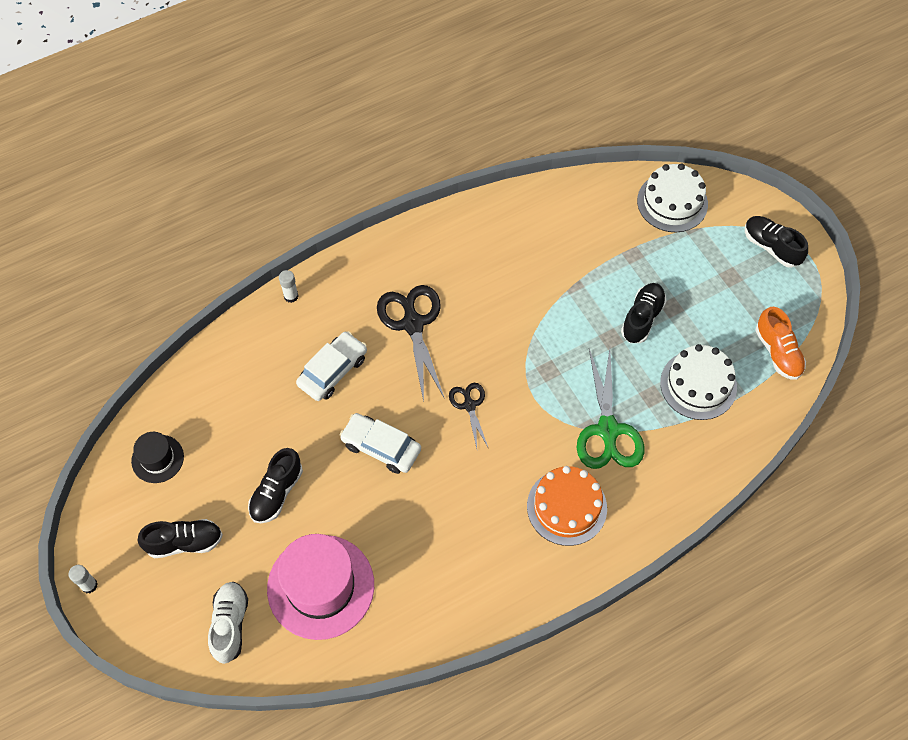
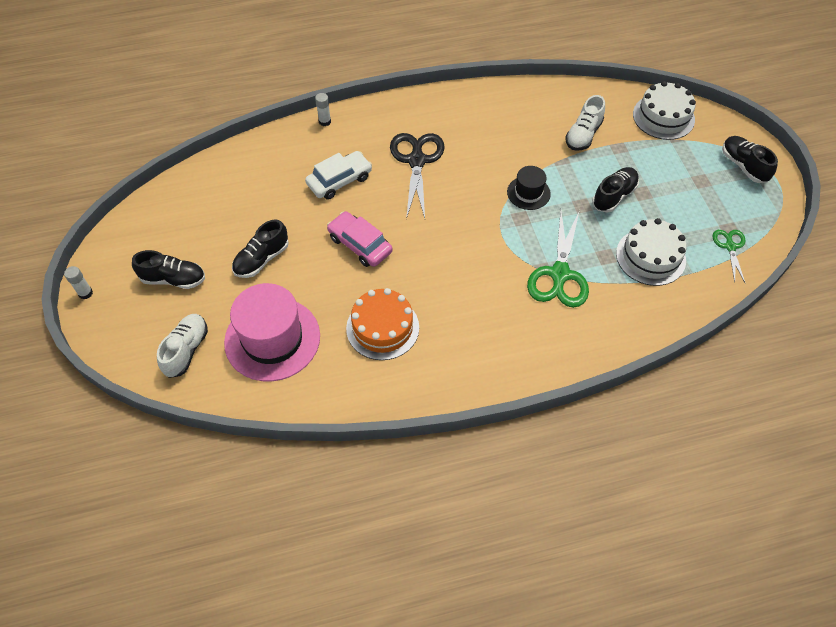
camera: 15 degrees right, 5 degrees down
black hat [131,432,184,483] -> black hat moved to [507,166,551,210]
white car [340,413,421,474] -> pink car [327,211,393,267]
black scissors [449,383,489,449] -> none
orange cake [527,466,607,546] -> orange cake moved to [346,288,419,360]
orange shoe [755,307,806,380] -> green scissors [712,230,746,284]
none -> white shoe [565,95,605,151]

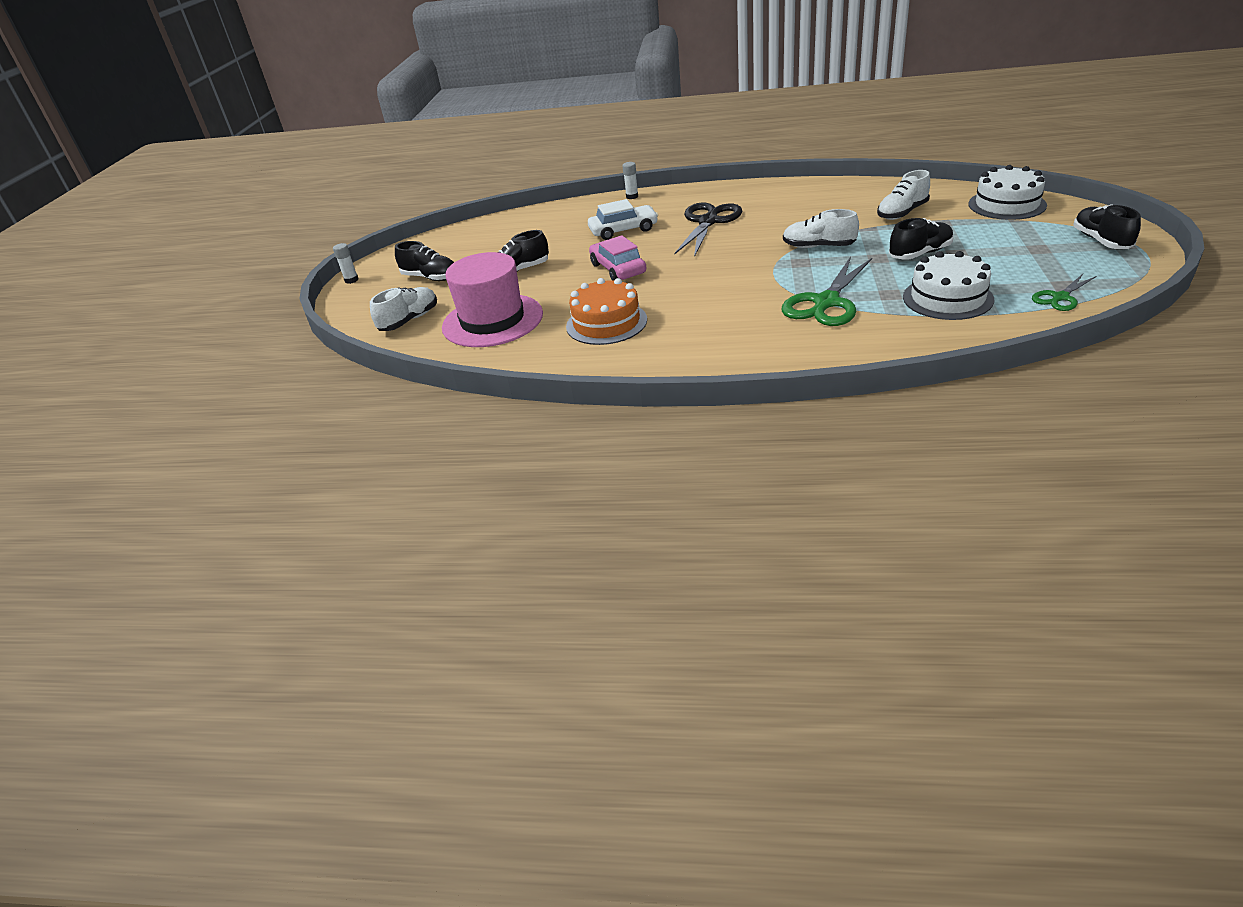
camera: 25 degrees right, 20 degrees down
black hat [507,166,551,210] -> white shoe [783,209,859,248]
green scissors [712,230,746,284] -> green scissors turned 150 degrees counterclockwise [1032,274,1097,311]

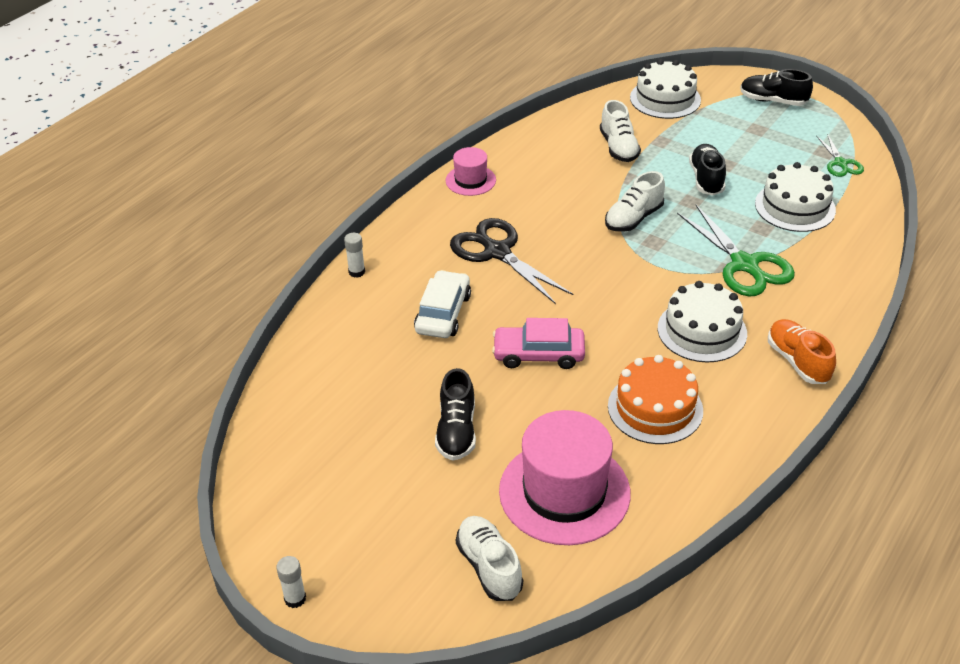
camera: 65 degrees left, 5 degrees up
black shoe [395,241,454,281] -> none
none -> pink hat [446,147,496,196]
none -> white cake [658,281,747,362]
none -> orange shoe [768,319,836,384]

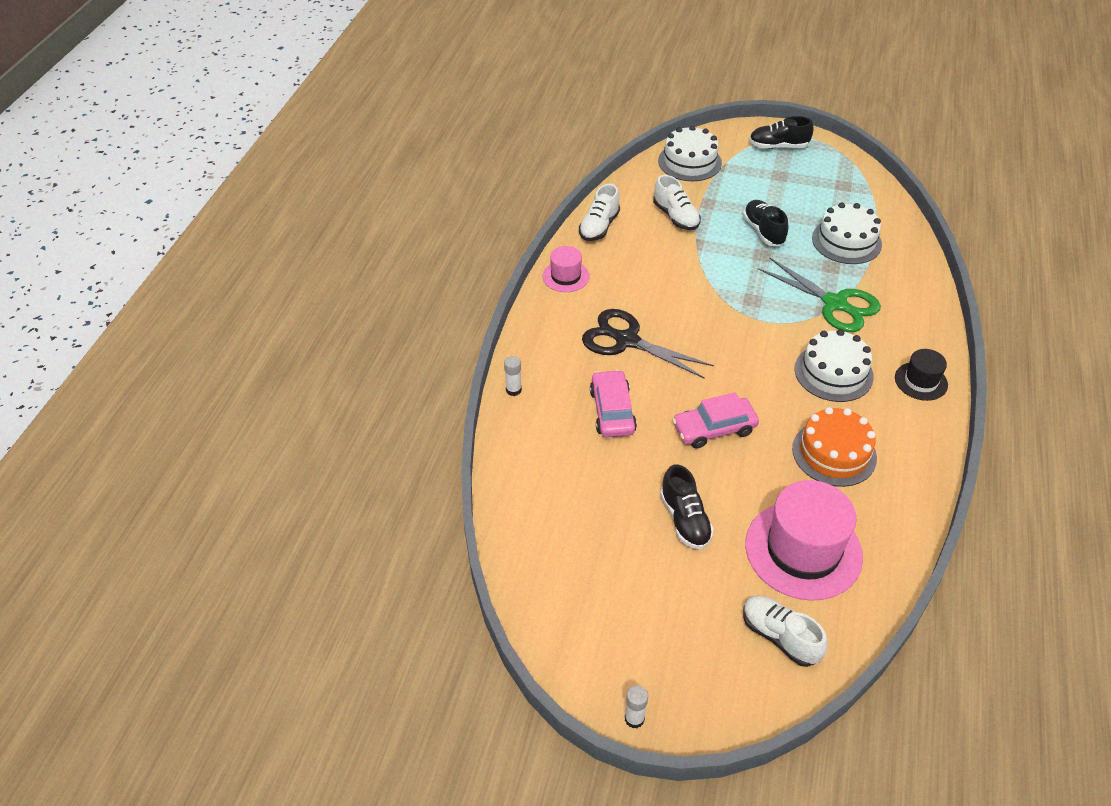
camera: 20 degrees left, 5 degrees up
white car [414,270,471,338] -> pink car [590,370,637,437]
white shoe [605,171,665,232] -> white shoe moved to [579,184,620,241]
orange shoe [768,319,836,384] -> black hat [895,349,948,401]
green scissors [816,134,864,177] -> none

